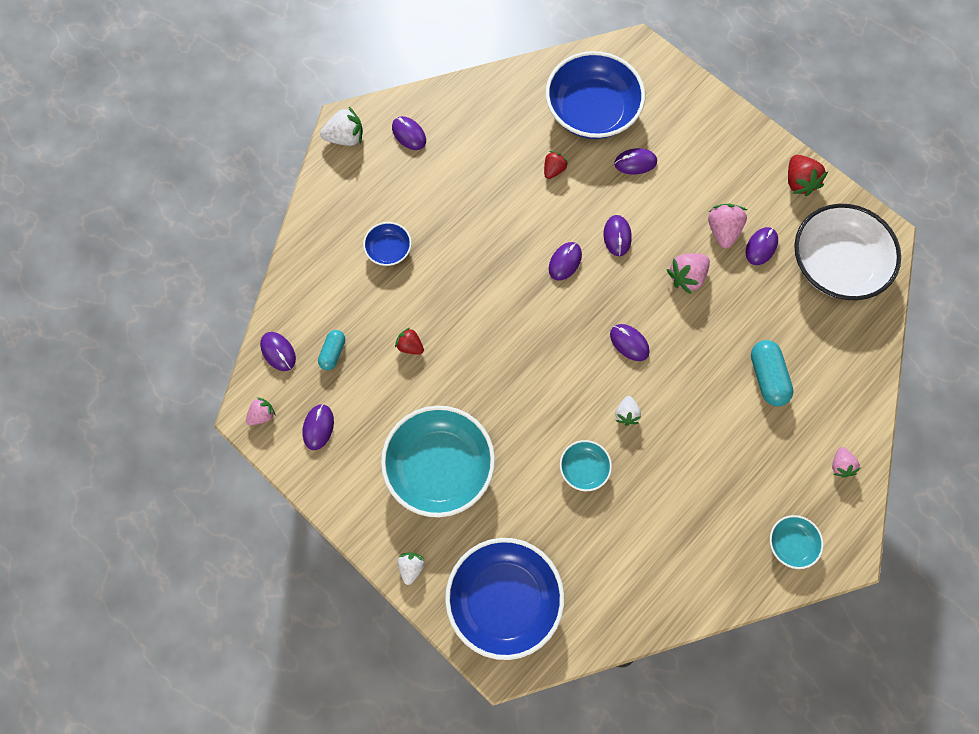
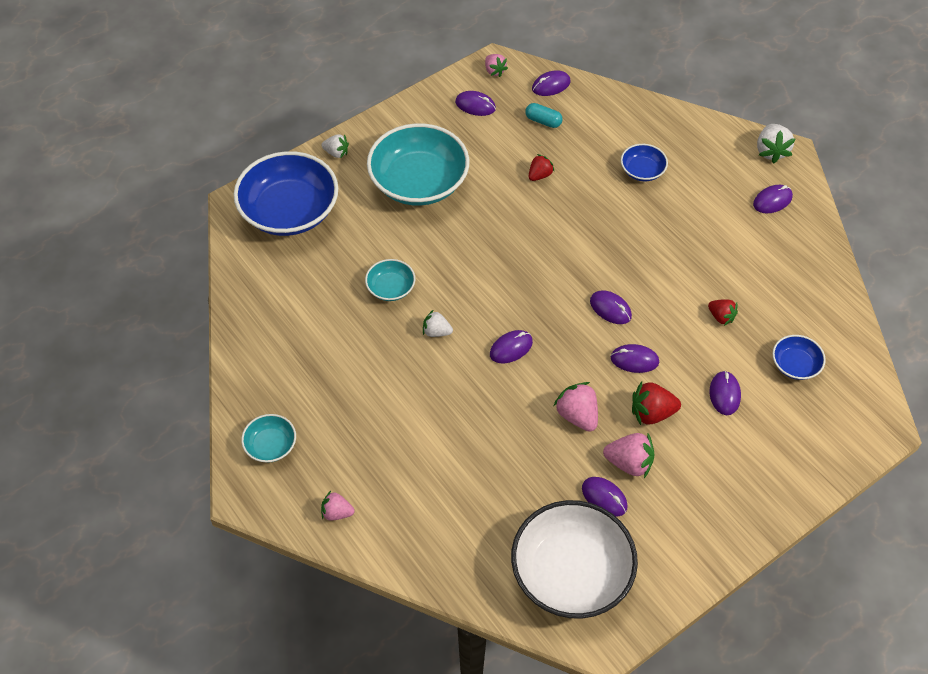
camera: 100 degrees right, 15 degrees down
blue bowl [545,51,645,139] -> blue bowl [772,335,826,380], size x0.47
turquoise capsule [751,340,794,406] -> none
red strawberry [788,155,828,196] -> red strawberry moved to [632,382,681,425]

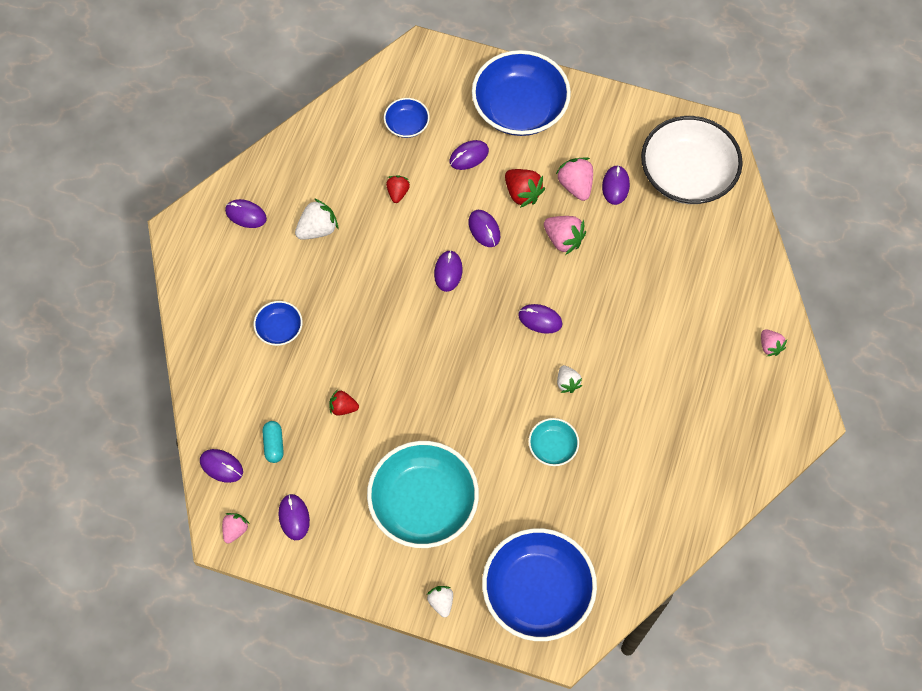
camera: 125 degrees left, 10 degrees up
turquoise bowl [241,414,296,463] -> none
pink strawberry [554,382,598,432] -> pink strawberry turned 75 degrees counterclockwise [544,216,586,255]
white strawberry [757,124,795,163] -> white strawberry moved to [295,198,338,240]
none -> blue bowl [472,50,571,136]

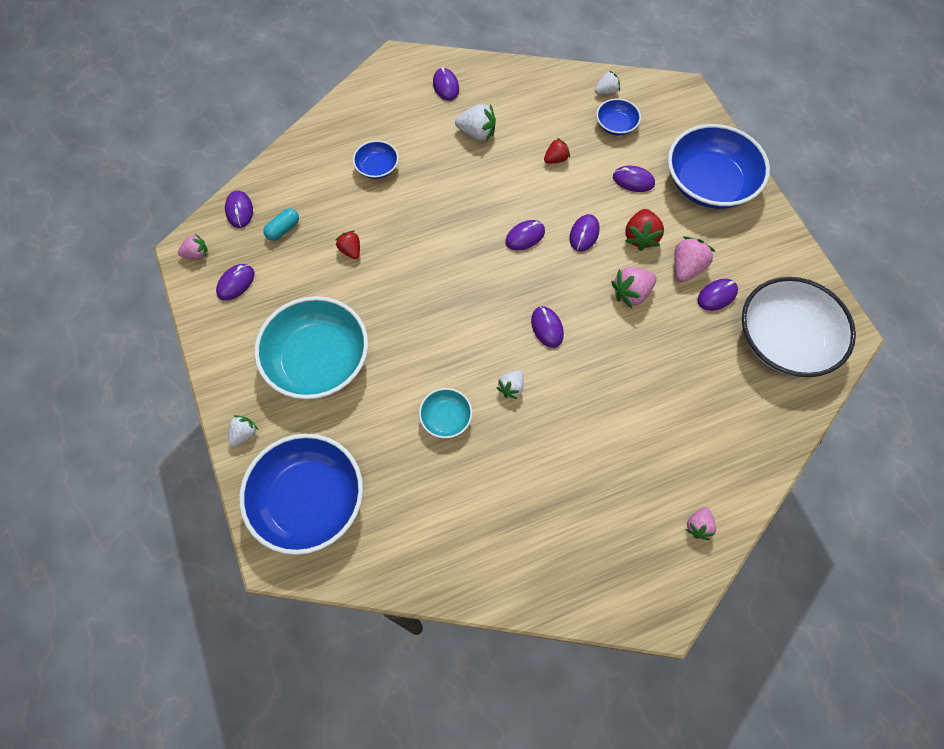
camera: 50 degrees right, 0 degrees up
pink strawberry [544,216,586,255] -> pink strawberry turned 60 degrees clockwise [611,267,656,308]
none -> white strawberry [595,71,620,95]

